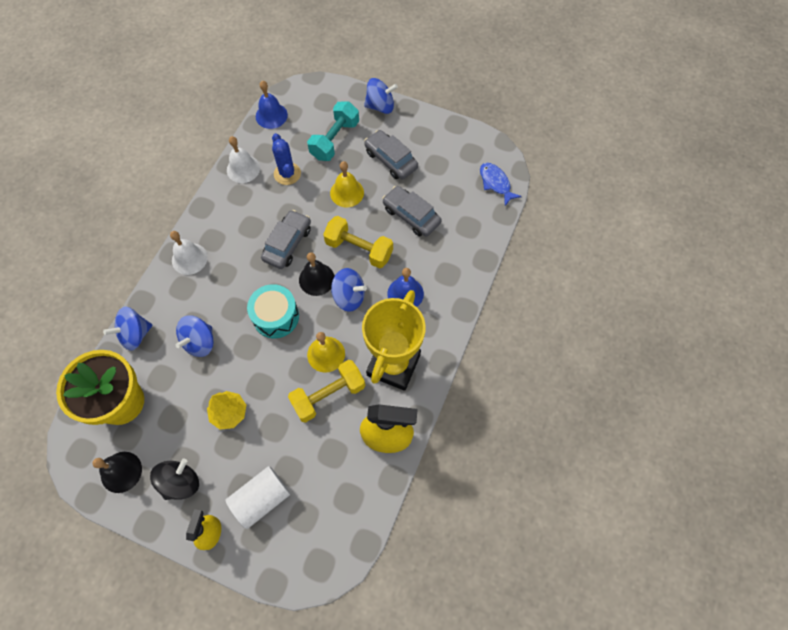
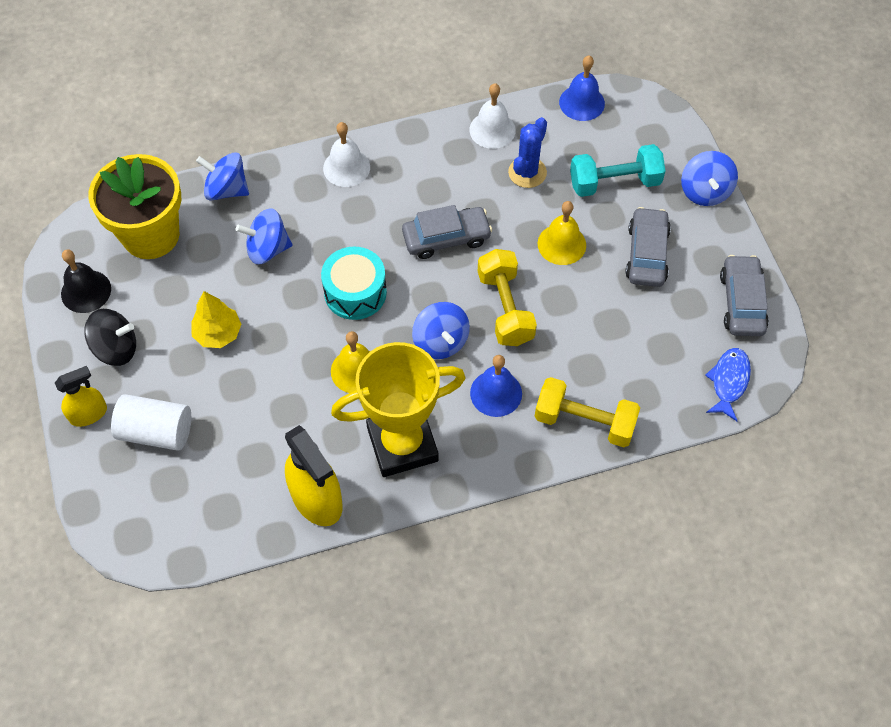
camera: 50 degrees right, 5 degrees down
yellow dumbbell [288,360,365,423] -> yellow dumbbell moved to [535,377,640,447]
black bell [299,252,335,296] -> none
blue spinning top [364,78,398,114] -> blue spinning top turned 45 degrees clockwise [681,151,738,206]
grey car [382,186,442,237] -> grey car moved to [720,255,769,336]

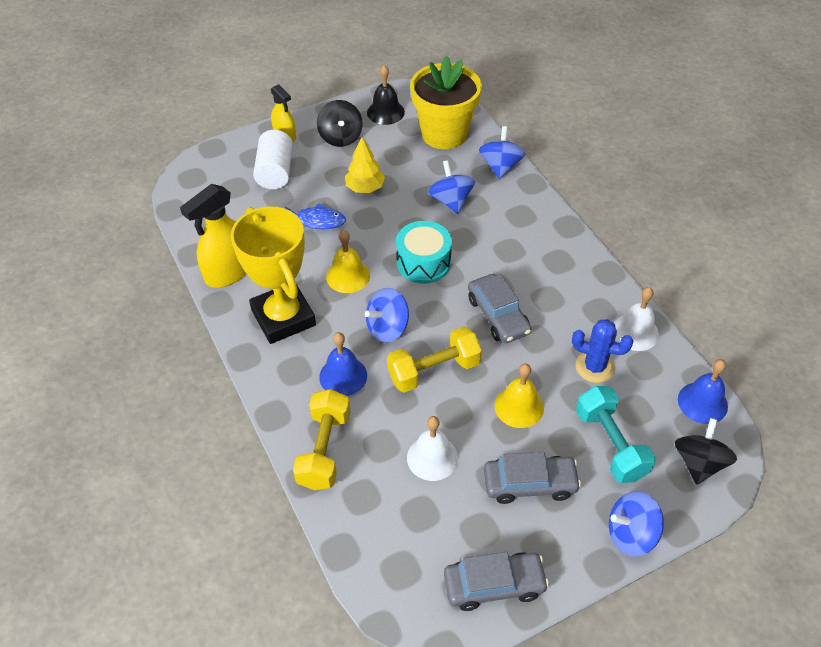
camera: 80 degrees right, 10 degrees down
white bell [323,122,370,187] -> white bell moved to [407,416,458,481]
blue fish [705,348,751,421] -> blue fish moved to [285,204,346,229]
none -> black spinning top [675,418,737,485]

